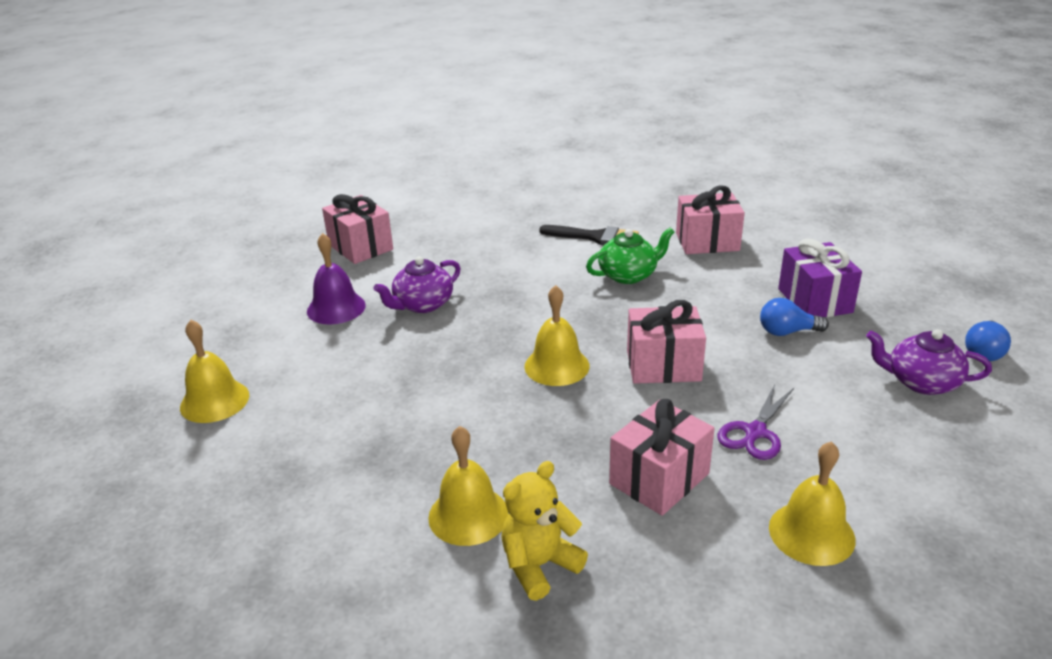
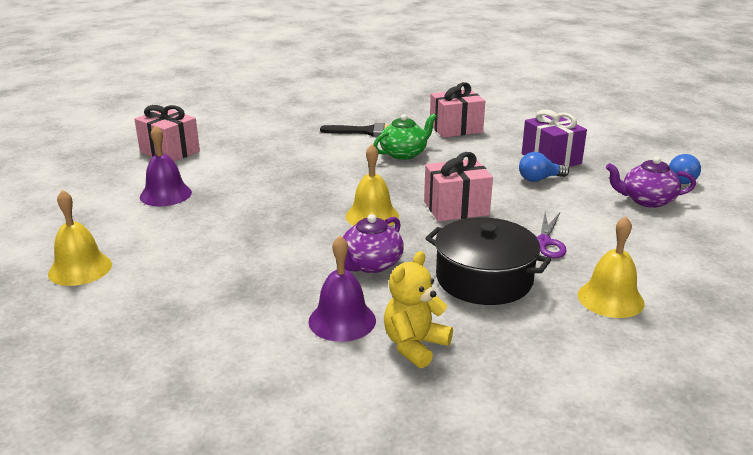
camera: 15 degrees left, 5 degrees down
purple teapot [373,256,461,313] -> purple teapot moved to [343,214,404,273]
yellow bell [428,426,508,546] -> purple bell [308,236,376,342]
pink gift [609,399,714,516] -> black pot [425,217,551,305]

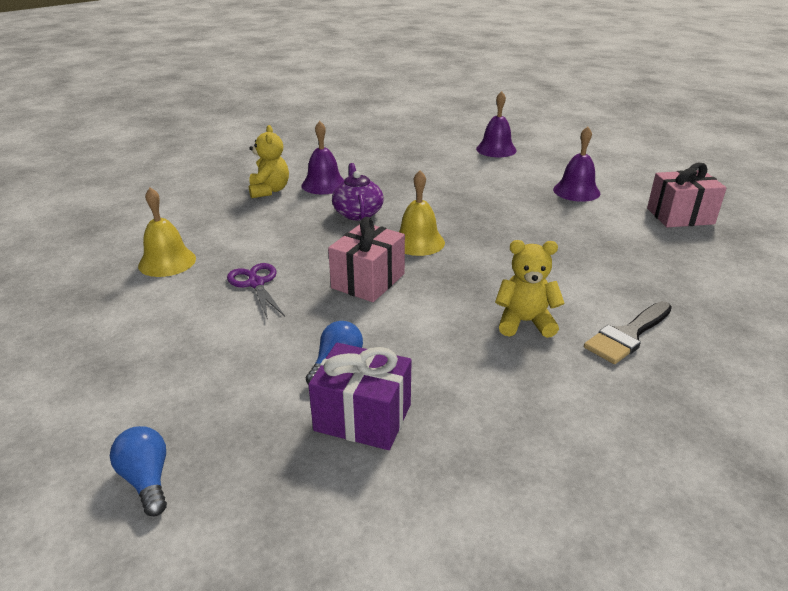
camera: 135 degrees right, 5 degrees up
yellow bell [48,190,112,286] -> purple bell [476,91,517,157]
green teapot [373,113,437,160] -> yellow teddy bear [495,240,565,338]
black pot [425,217,551,305] -> none
pink gift [430,82,485,138] -> none
purple teapot [606,156,696,208] -> none

